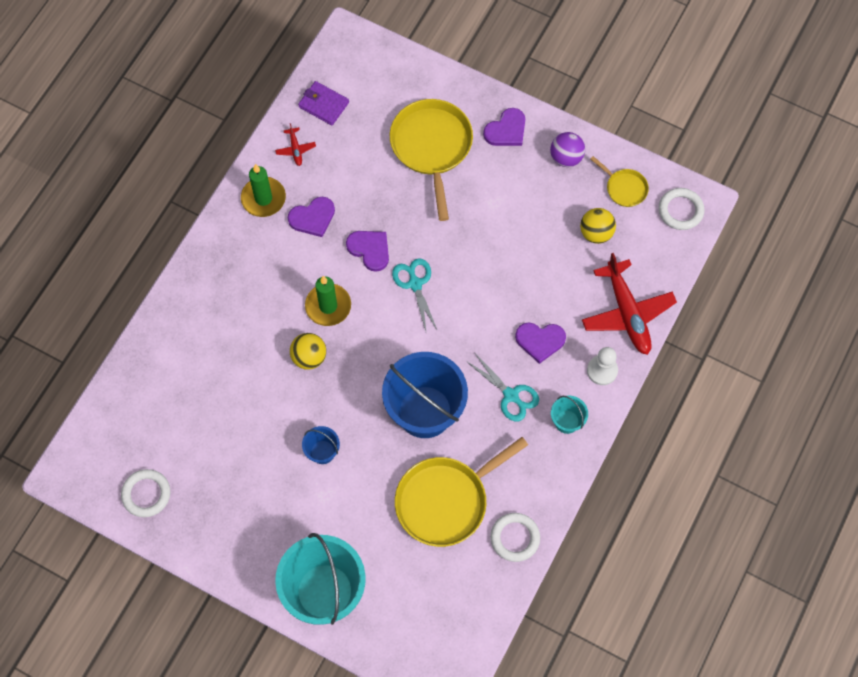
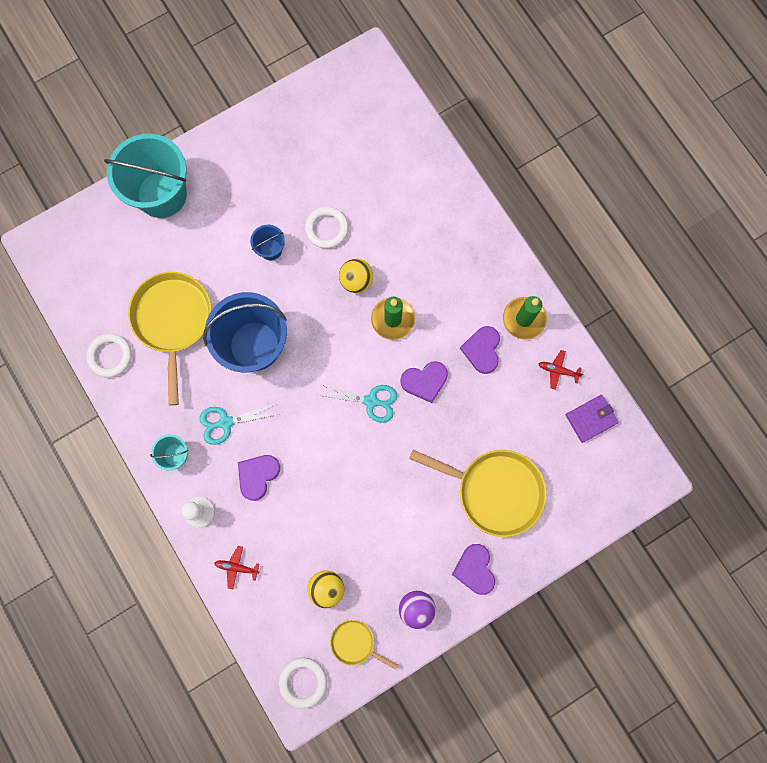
camera: 120 degrees right, 10 degrees up
white ring [121,469,170,517] -> white ring moved to [305,207,349,249]
red plane [582,253,677,355] -> red plane [214,546,259,589], size x0.44
yellow pan [590,156,649,207] -> yellow pan turned 45 degrees clockwise [330,620,398,670]

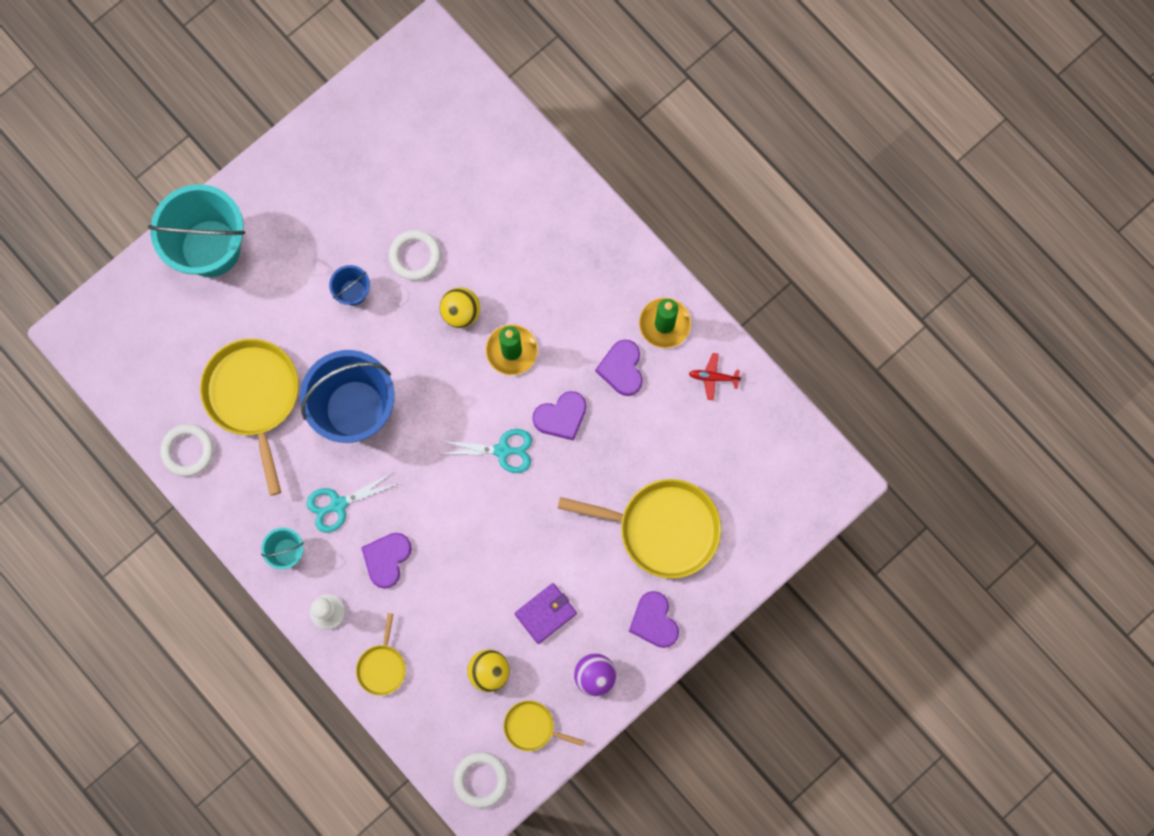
camera: 10 degrees left, 0 degrees up
red plane [214,546,259,589] -> yellow pan [356,613,406,696]
purple wallet [566,395,619,443] -> purple wallet moved to [514,583,577,644]

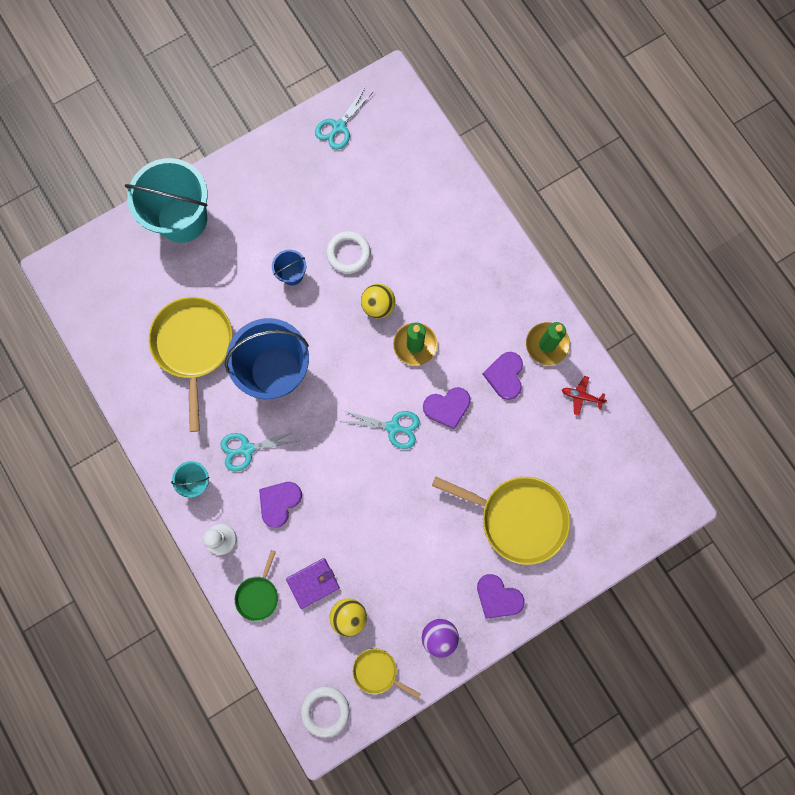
camera: 10 degrees right, 0 degrees up
white ring [160,424,214,477] -> none
yellow pan [356,613,406,696] -> green pan [235,550,278,621]
purple wallet [514,583,577,644] -> purple wallet moved to [286,558,340,609]
purple heart [629,591,679,648] -> purple heart turned 45 degrees counterclockwise [477,574,525,619]
none -> turquoise scissors [315,87,374,150]

